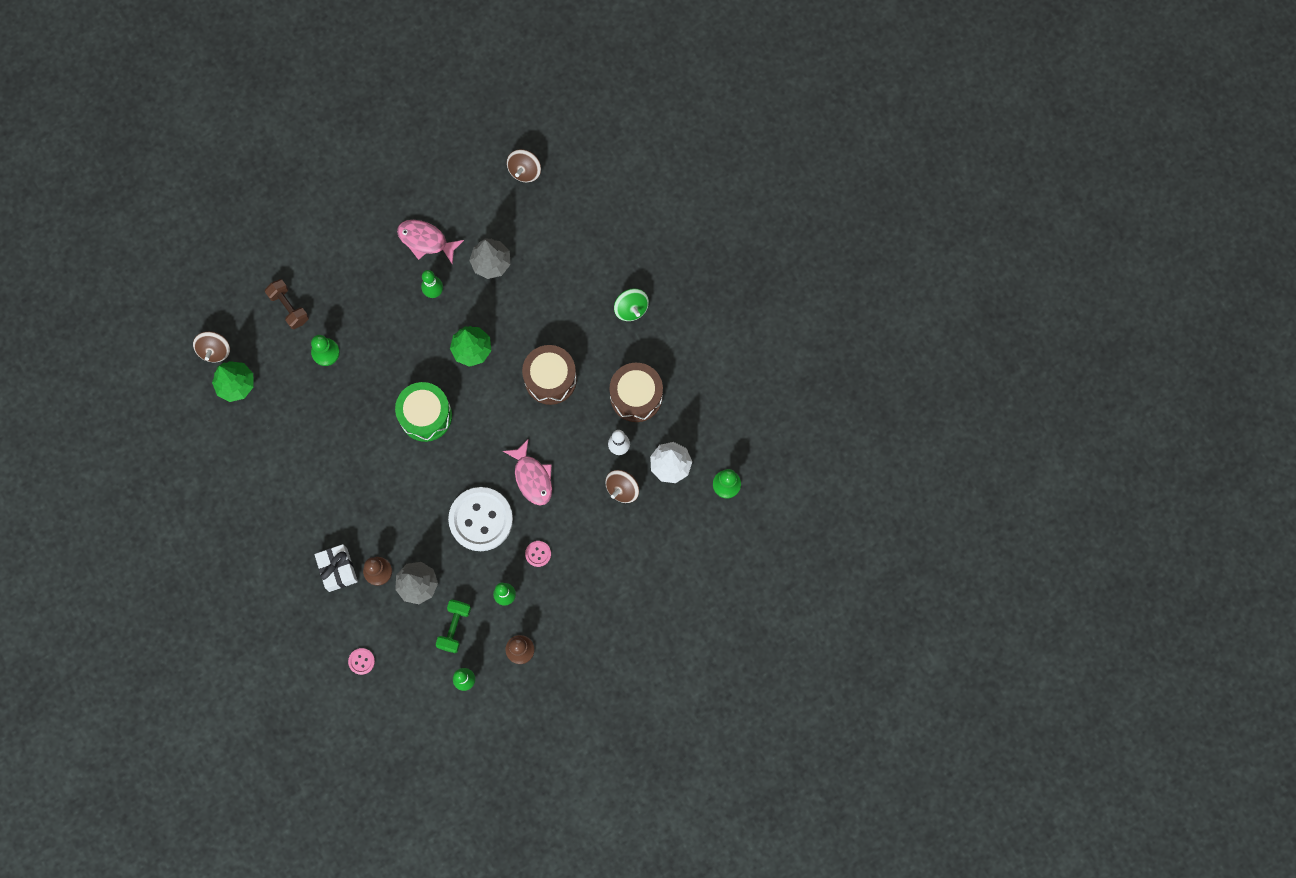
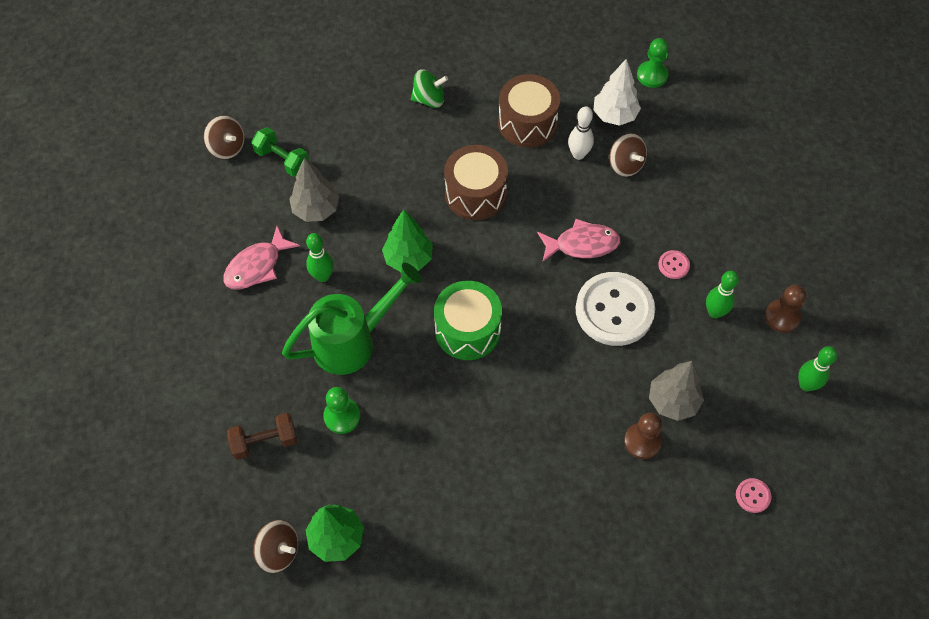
camera: 70 degrees left, 15 degrees down
white gift [314,544,358,592] -> none
green dumbbell [436,599,471,653] -> green dumbbell moved to [251,127,309,177]
none -> green watering can [282,263,422,375]

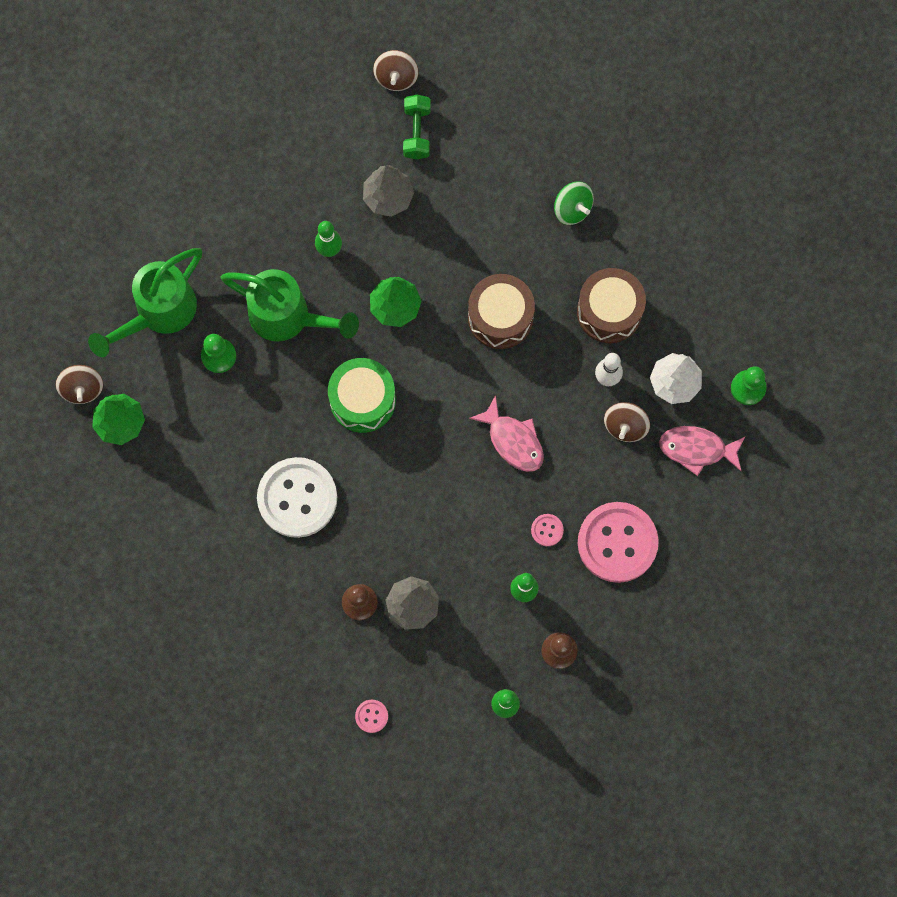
camera: 55 degrees right, 15 degrees up
pink fish [223,226,300,290] -> pink fish moved to [659,426,746,476]
brown dumbbell [227,413,297,460] -> green watering can [88,248,202,357]
white button [576,272,655,346] -> white button moved to [257,457,337,538]
none -> pink button [578,502,659,583]

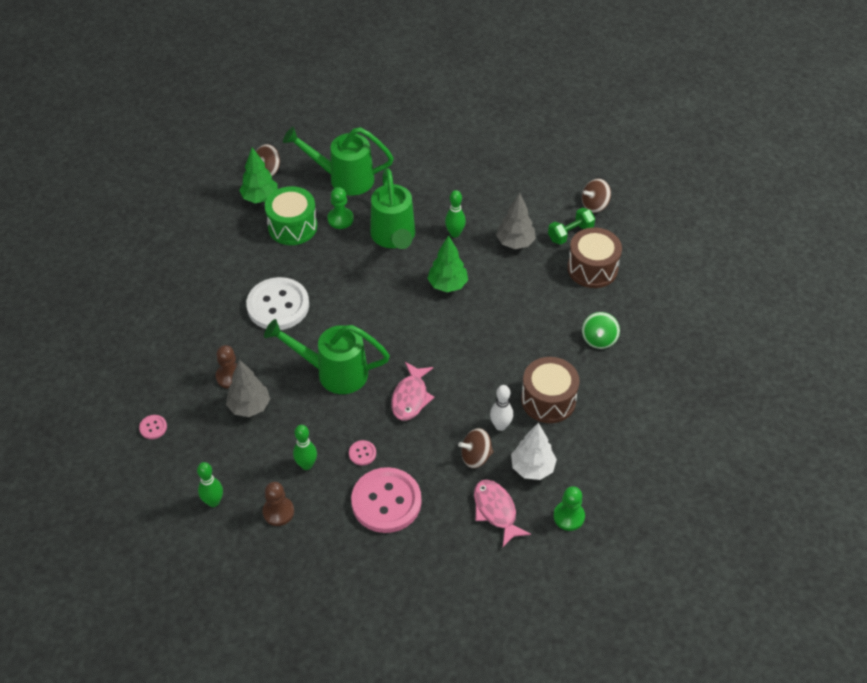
camera: 55 degrees right, 25 degrees down
green drum [328,358,396,433] -> green drum moved to [265,186,317,245]
brown drum [468,274,535,349] -> brown drum moved to [567,227,622,288]
none -> green watering can [264,319,390,394]

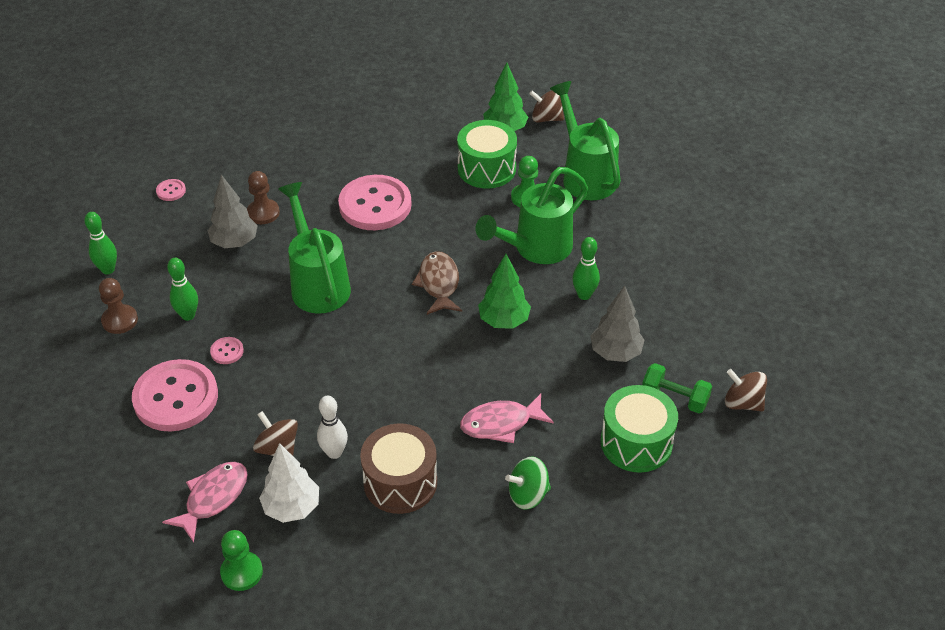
camera: 60 degrees right, 5 degrees down
white button [246,277,309,330] -> pink button [338,175,412,230]
pink fish [391,362,434,420] -> pink fish moved to [460,394,554,443]
brown drum [567,227,622,288] -> green drum [601,385,678,473]
none -> brown fish [412,251,462,315]

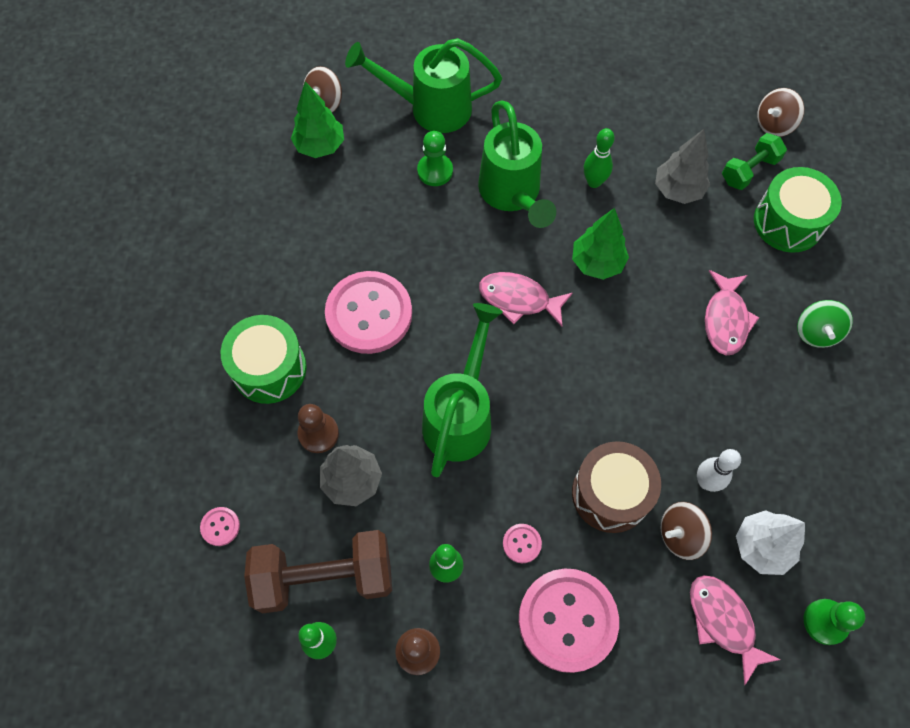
camera: 65 degrees left, 20 degrees up
green watering can [278,182,351,314] -> green watering can turned 105 degrees clockwise [422,303,503,477]
brown drum [360,423,437,514] -> brown drum moved to [572,441,661,533]
brown fish [412,251,462,315] -> pink fish [479,272,573,326]
green drum [457,120,517,188] -> green drum moved to [221,315,307,404]
none -> brown dumbbell [244,530,392,614]

